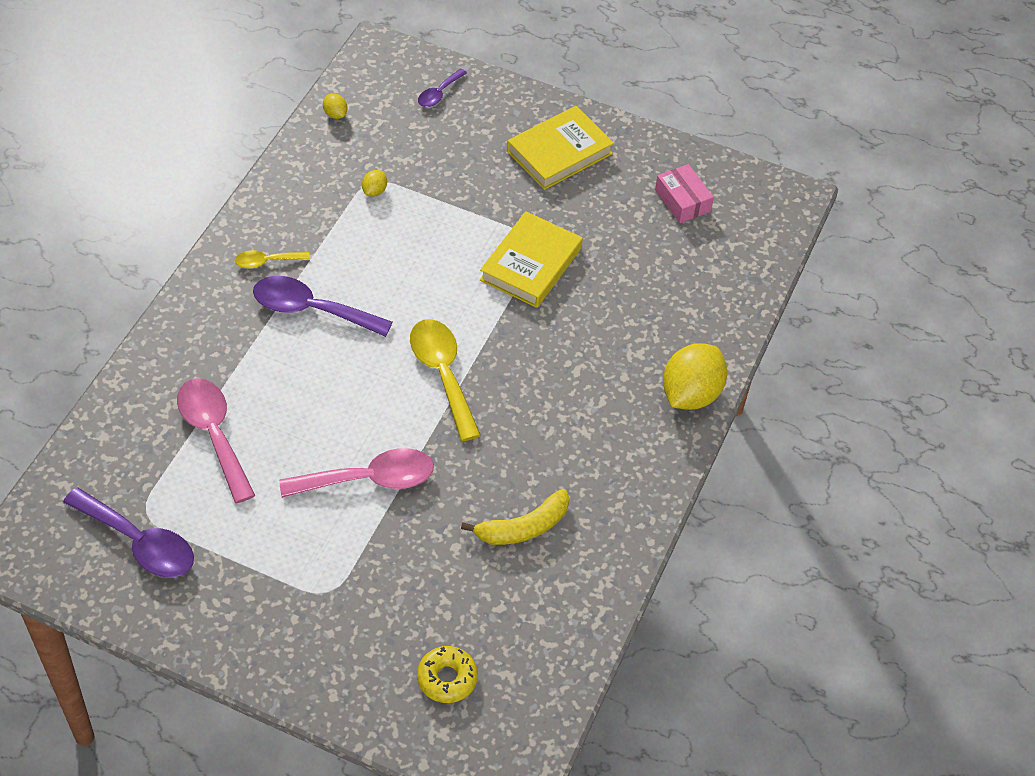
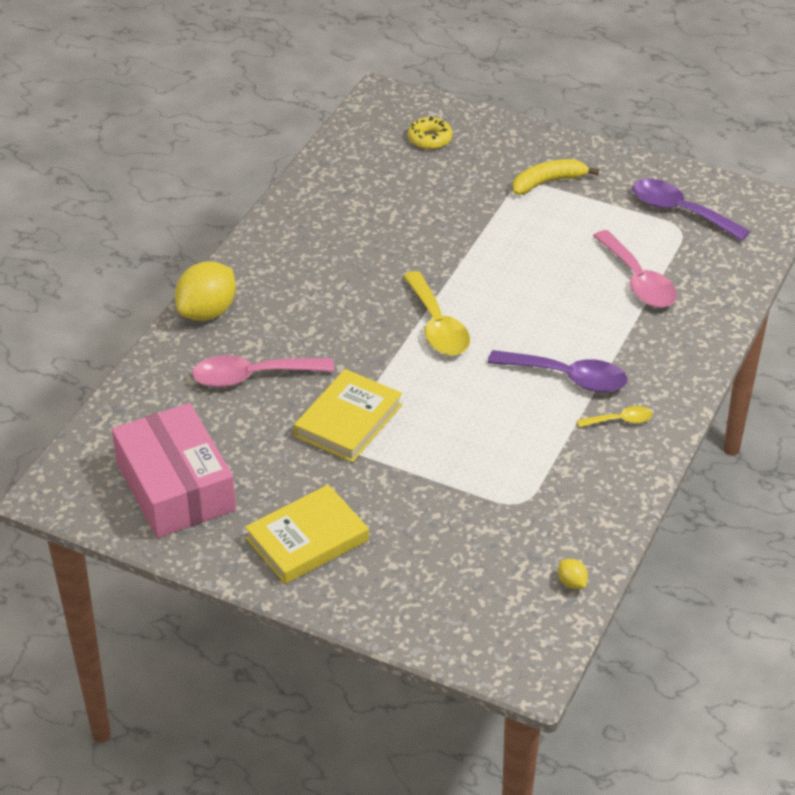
camera: 175 degrees left, 10 degrees down
pink spoon [279,448,434,498] -> pink spoon moved to [192,355,334,387]
yellow lemon [362,170,387,197] -> none
purple spoon [418,69,467,107] -> none
yellow banana [461,489,569,545] -> yellow banana moved to [512,159,599,195]
pink box [655,164,714,223] -> pink box [112,403,236,538], size x2.08

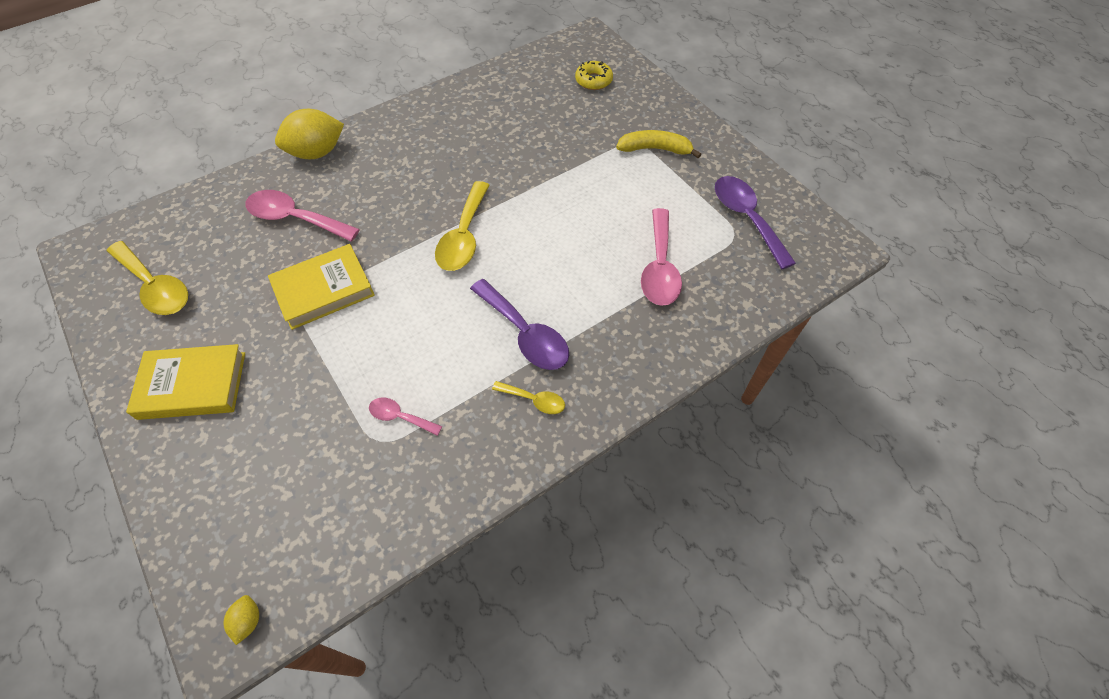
camera: 30 degrees right, 15 degrees up
pink box [112,403,236,538] -> yellow spoon [107,241,188,315]
yellow lemon [558,559,588,589] -> yellow lemon moved to [224,595,259,645]
none -> pink spoon [369,398,442,436]

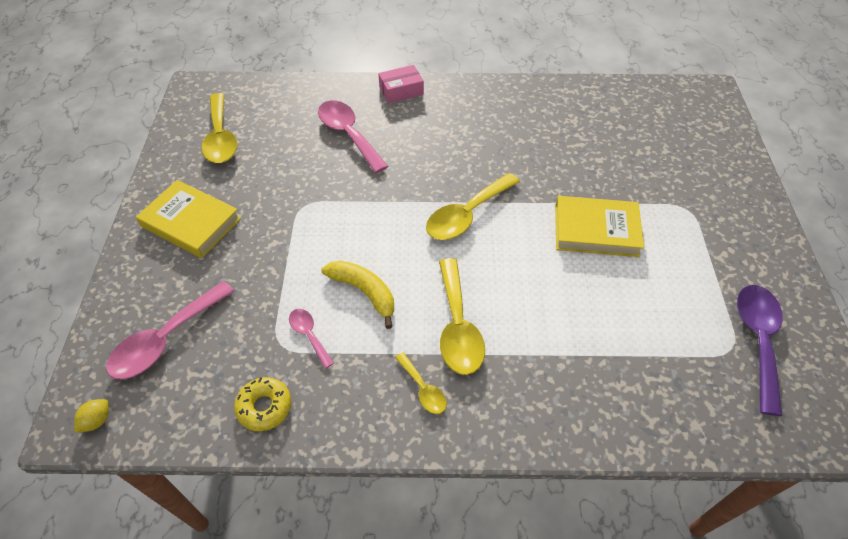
camera: 35 degrees right, 5 degrees down
yellow book [268,244,375,330] -> yellow book moved to [555,196,644,257]
yellow lemon [275,109,344,159] -> pink box [378,65,424,103]
purple spoon [470,279,569,370] -> yellow spoon [439,258,485,375]
yellow donut [575,61,613,90] -> yellow donut moved to [234,377,291,431]
yellow banana [616,130,701,158] -> yellow banana moved to [322,261,394,329]
pink spoon [641,208,682,306] -> pink spoon moved to [106,281,234,379]

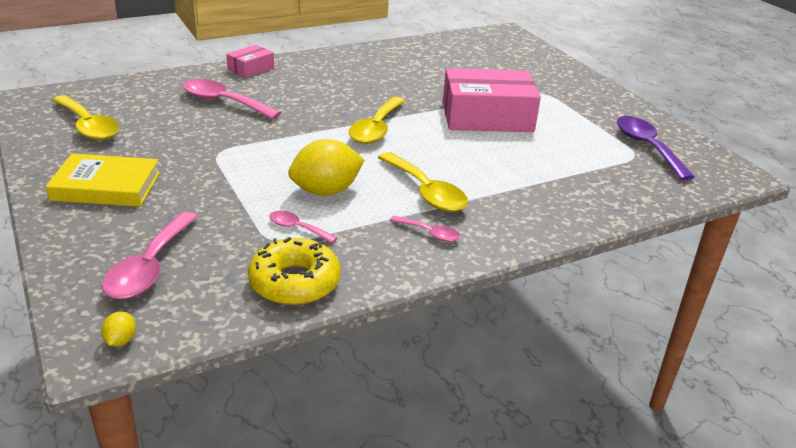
camera: 30 degrees left, 20 degrees down
yellow donut [234,377,291,431] -> yellow donut [248,237,341,305], size x1.56
yellow banana [322,261,394,329] -> yellow lemon [288,139,364,196]
yellow spoon [395,352,447,414] -> pink spoon [389,216,460,242]
yellow book [555,196,644,257] -> pink box [443,68,541,132]

